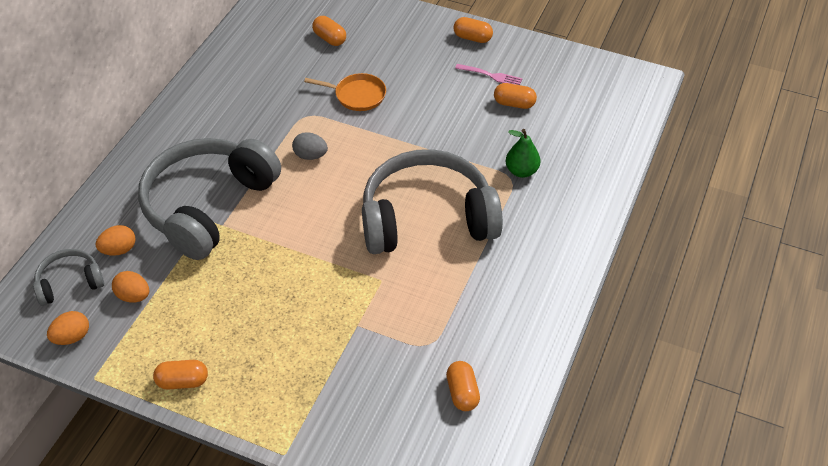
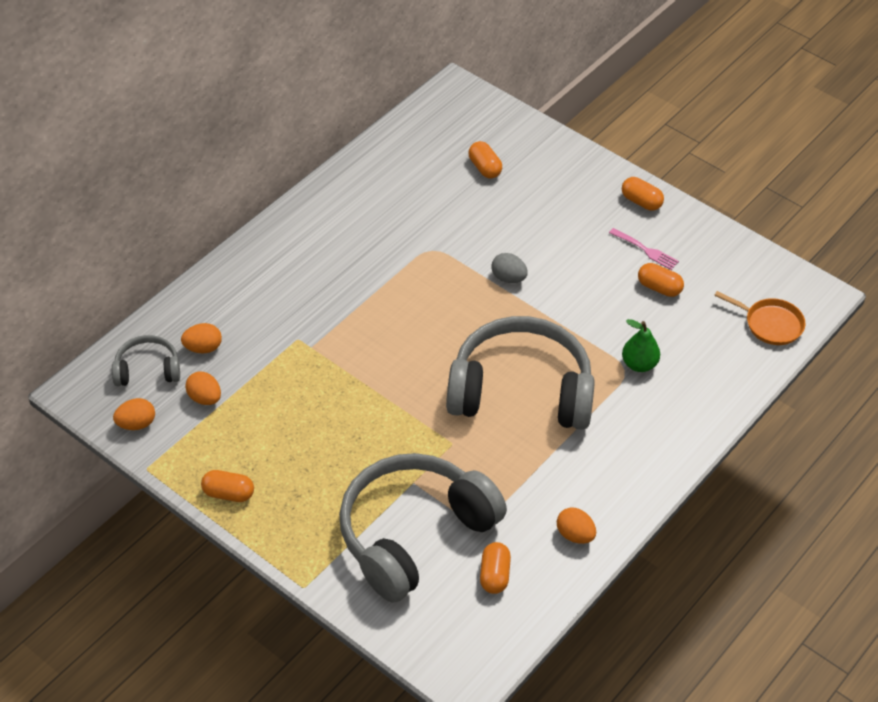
camera: 15 degrees right, 0 degrees up
grey headphones [138,138,281,260] -> grey headphones moved to [339,453,507,602]
grey egg [292,132,328,160] -> grey egg moved to [491,253,528,283]
orange pan [304,73,386,111] -> orange pan moved to [714,291,806,345]
none -> orange egg [557,507,596,544]

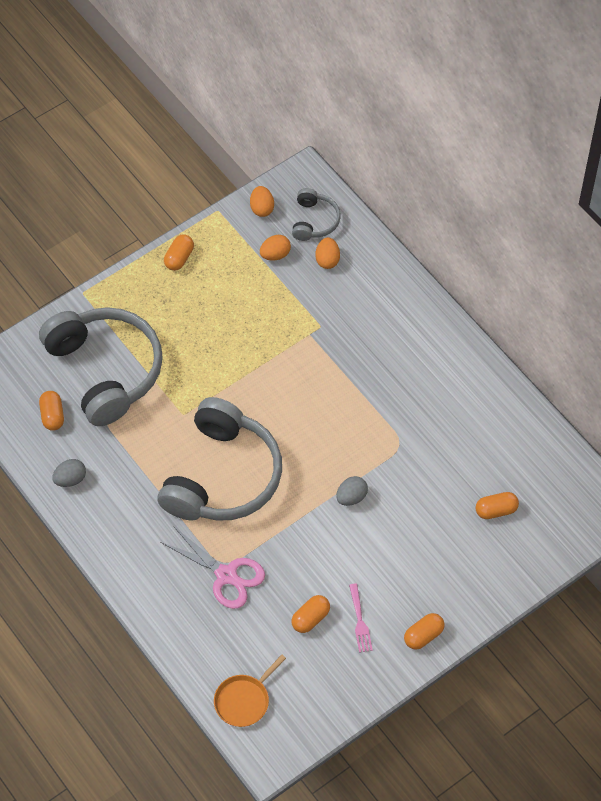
camera: 105 degrees right, 10 degrees up
orange capsule [480,542,511,594] -> orange capsule turned 60 degrees clockwise [39,391,64,431]
orange egg [557,507,596,544] -> grey egg [52,459,86,487]
pink fork [609,228,679,270] -> pink fork turned 60 degrees counterclockwise [349,584,373,653]
green pear [622,319,660,372] -> pink scissors [160,526,265,609]

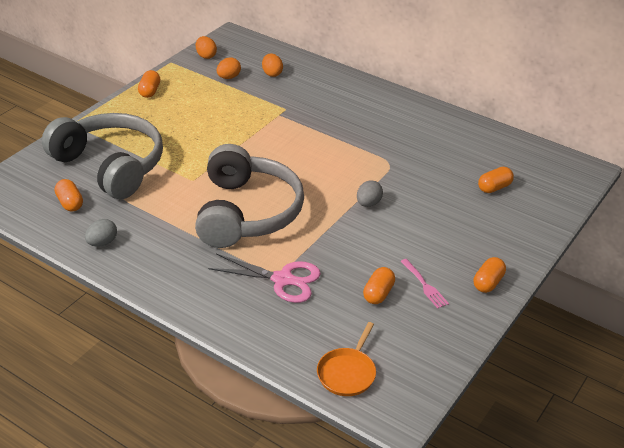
camera: 20 degrees left, 20 degrees down
grey headphones [292,188,341,241] -> none

